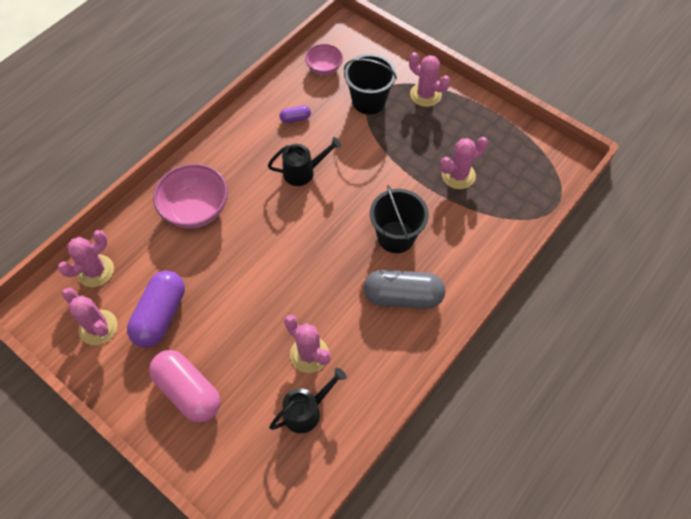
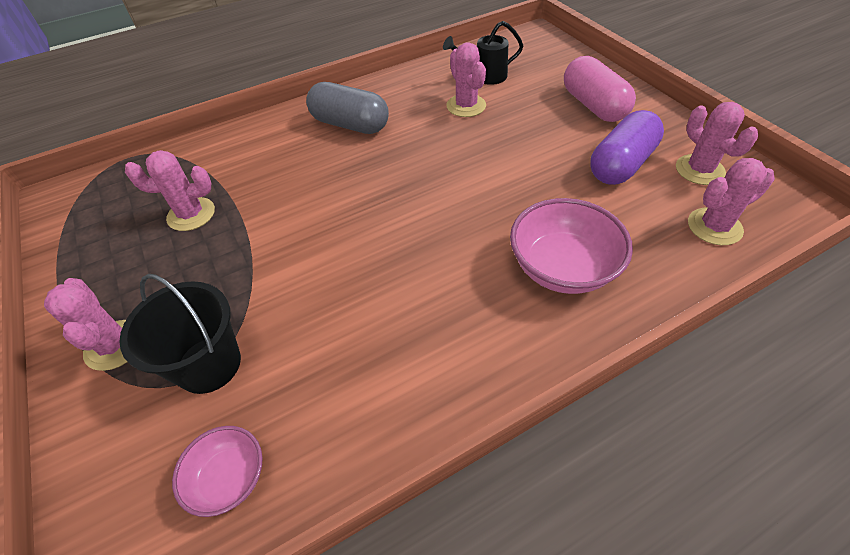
camera: 155 degrees left, 10 degrees down
black watering can [268,137,341,186] -> none
purple capsule [280,105,311,123] -> none
black bucket [370,185,429,253] -> none

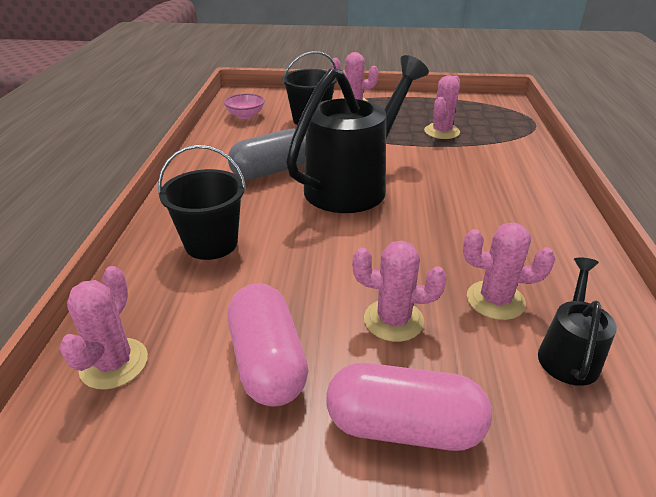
camera: 120 degrees right, 15 degrees down
grey capsule [306,82,389,134] -> grey capsule moved to [228,129,306,180]
pink bowl [510,198,633,294] -> black bucket [158,145,246,260]
purple capsule [590,110,664,185] -> pink capsule [228,283,308,407]
pink cactus [676,102,758,185] -> pink cactus moved to [352,241,447,342]
none -> black watering can [286,55,429,213]

